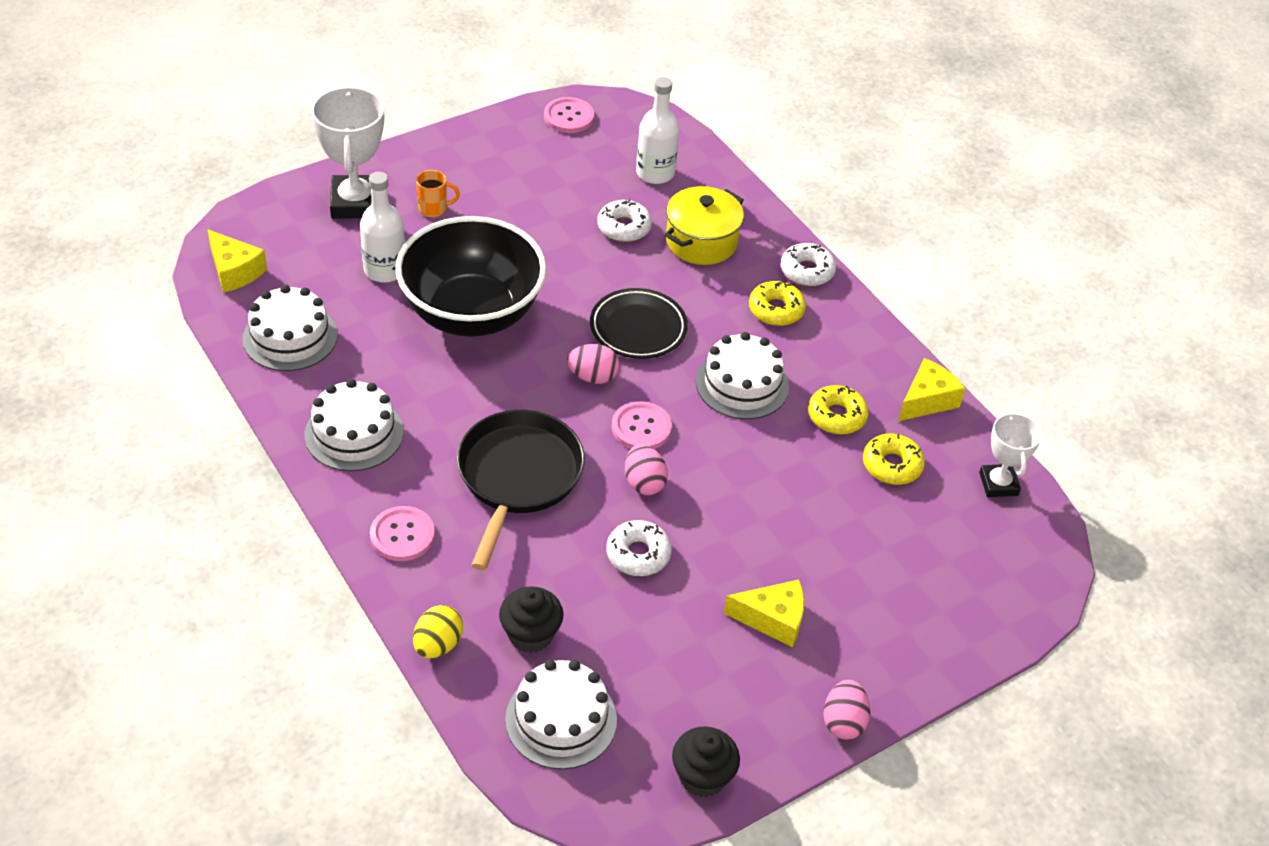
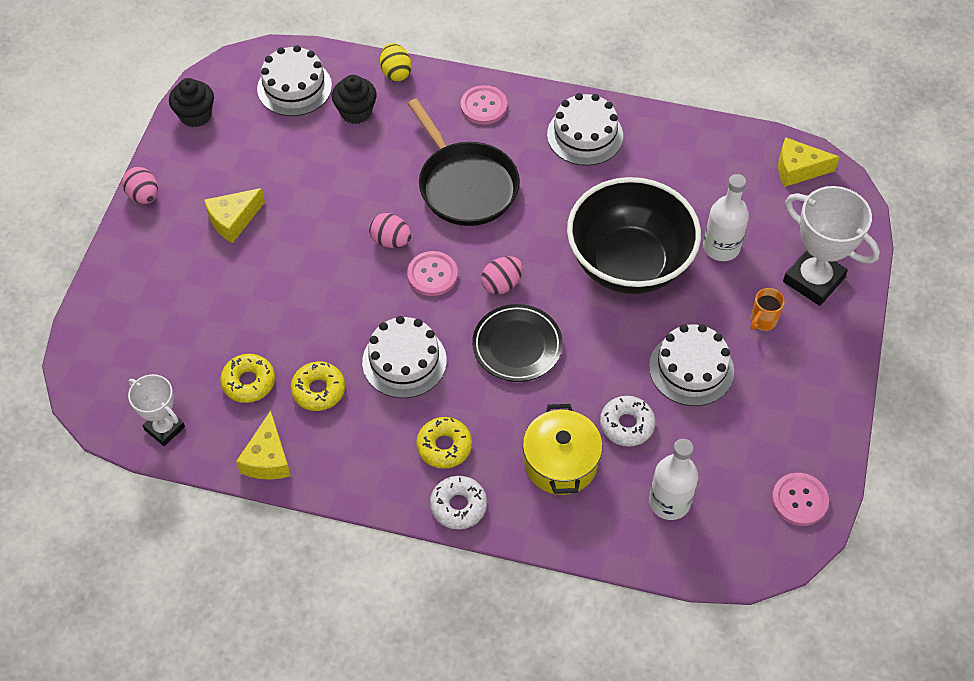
camera: 140 degrees right, 10 degrees up
white cake [243,285,338,371] -> white cake moved to [649,324,734,406]
white donut [607,520,672,576] -> none

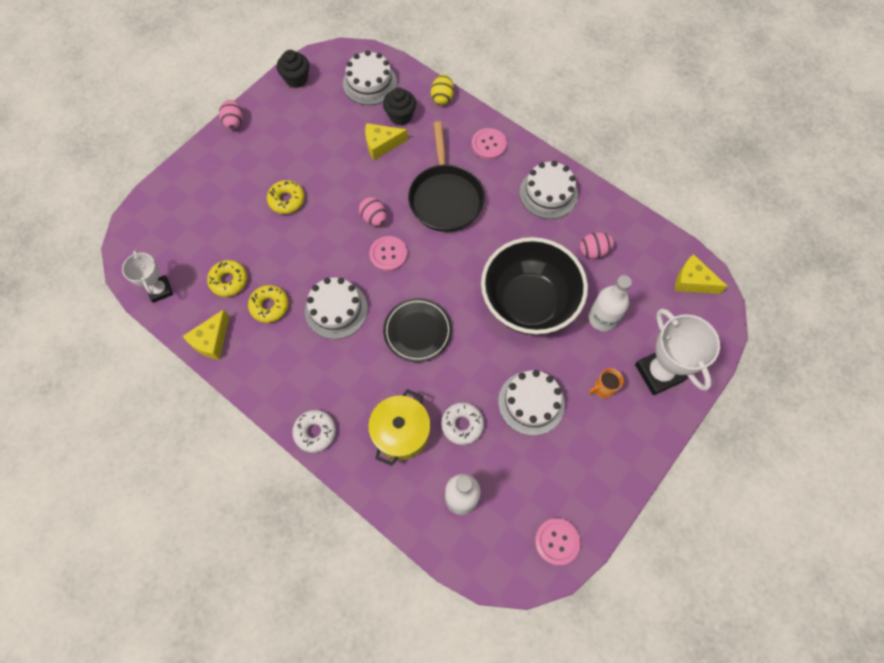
camera: 25 degrees right, 10 degrees up
yellow cheese [204,188,265,243] -> yellow cheese moved to [365,123,408,160]
yellow donut [416,417,472,469] -> yellow donut moved to [267,180,305,214]
pink egg [481,256,523,295] -> pink egg moved to [580,232,614,259]

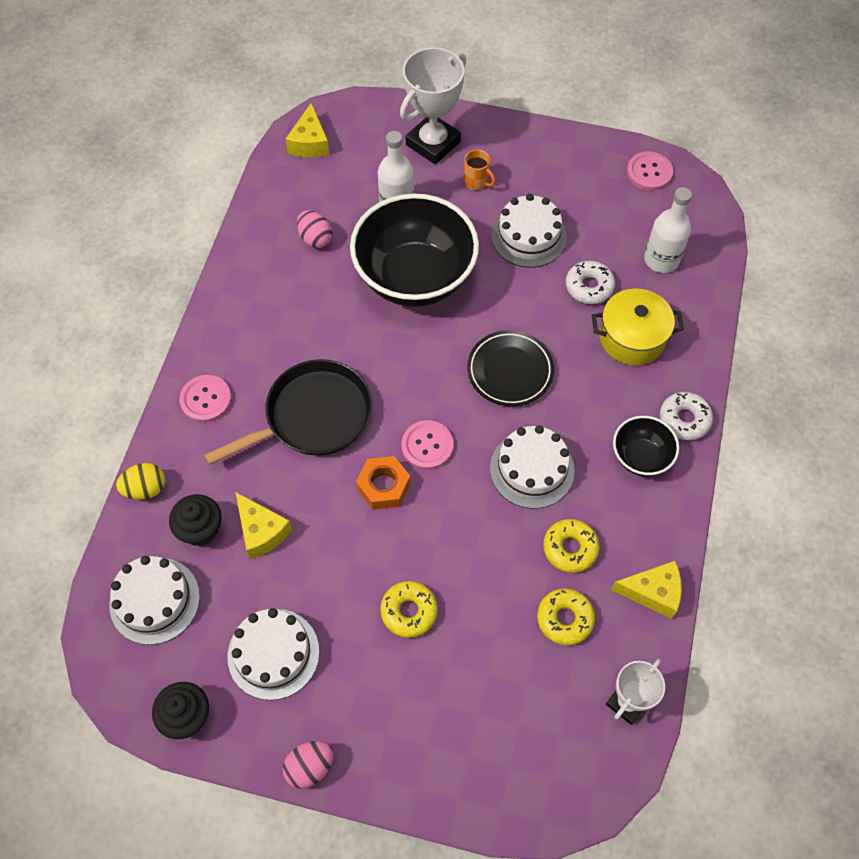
camera: 115 degrees left, 5 degrees down
pink egg [359,197,387,226] -> orange nut [356,456,411,510]
white cake [519,161,578,219] -> white cake moved to [227,608,320,700]
none -> black bowl [613,416,679,476]

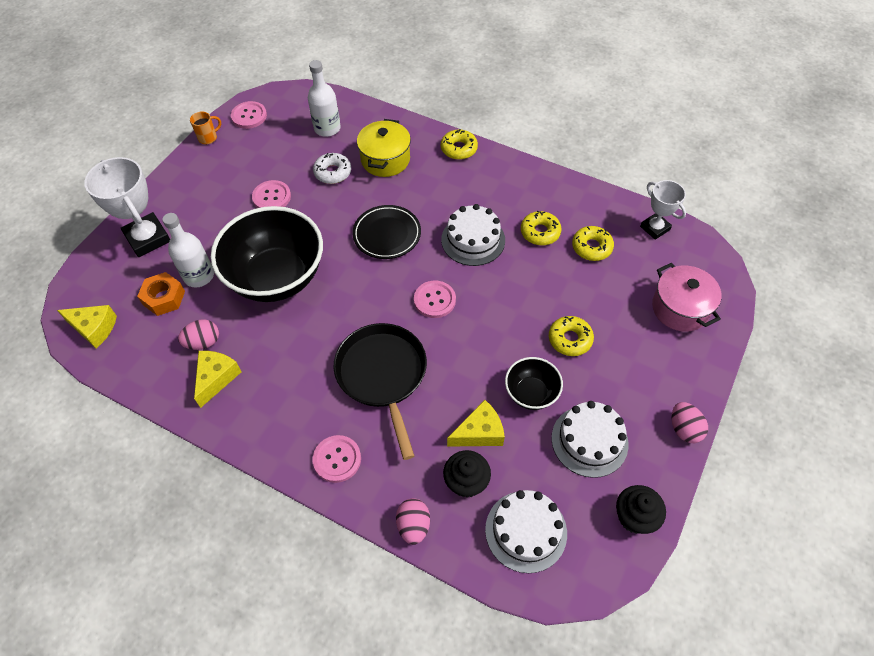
camera: 75 degrees left, 5 degrees down
yellow egg [116,463,166,500] -> pink egg [396,498,430,545]
orange nut [356,456,411,510] -> orange nut moved to [137,272,185,316]
orange mug [464,149,496,190] -> orange mug moved to [190,112,221,144]
white cake [491,194,567,268] -> pink button [252,180,291,208]
yellow cheese [611,561,682,619] -> yellow cheese moved to [194,351,242,408]
black bowl [613,416,679,476] -> black bowl moved to [505,357,563,410]
white donut [660,392,713,440] -> yellow donut [441,129,478,160]
none -> pink pot [652,263,722,332]

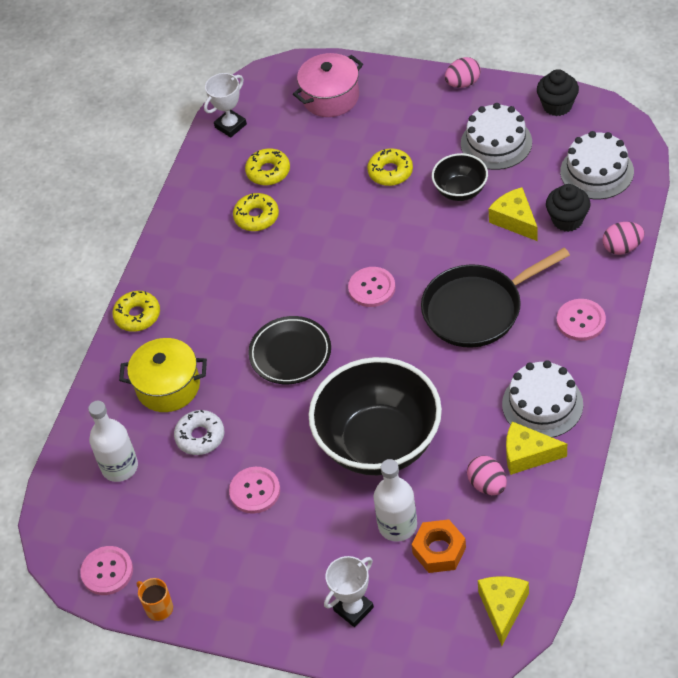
camera: 95 degrees left, 5 degrees down
white trophy [84,157,170,257] -> white trophy [324,556,374,627], size x0.61
white cake [441,204,505,266] -> white cake moved to [502,360,583,438]

